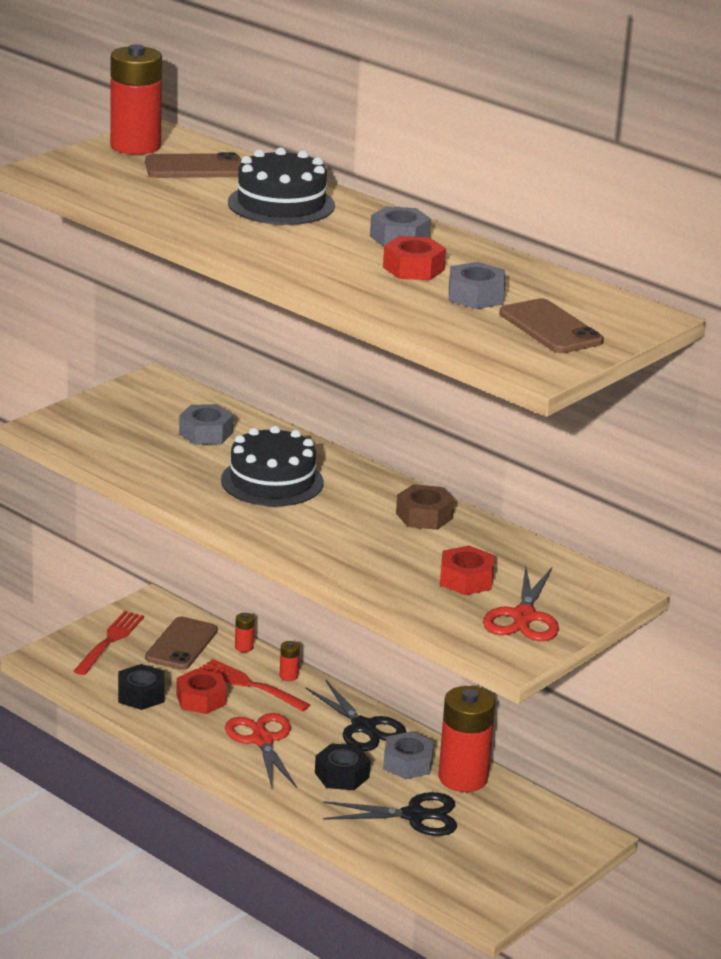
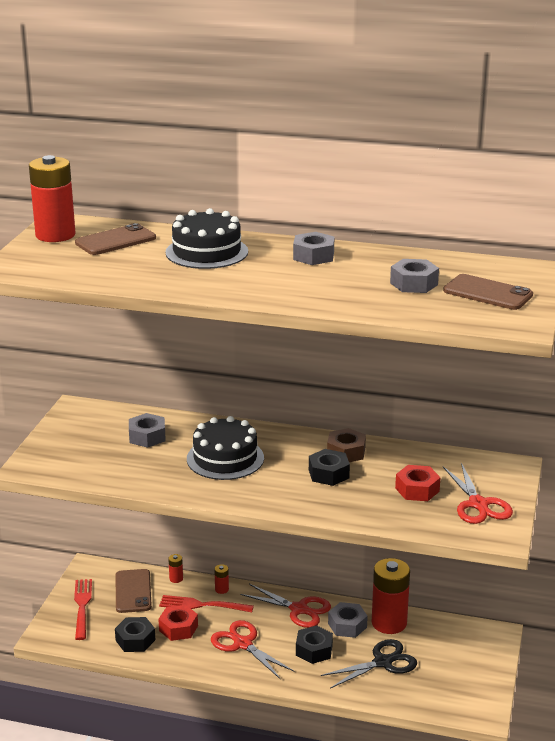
camera: 25 degrees left, 0 degrees up
black scissors [306,680,407,751] -> red scissors [240,584,331,628]
red nut [383,236,446,280] -> none
none -> black nut [309,449,350,486]

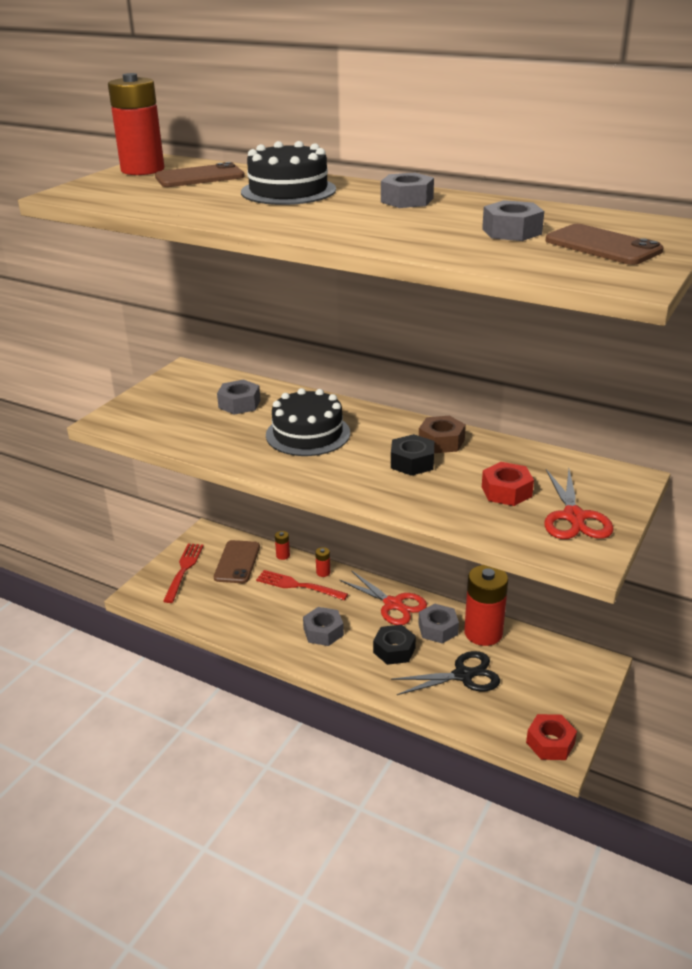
camera: 15 degrees right, 5 degrees up
black nut [115,617,156,652] -> none
red nut [158,605,198,641] -> red nut moved to [526,714,577,760]
red scissors [211,620,294,680] -> grey nut [303,607,344,646]

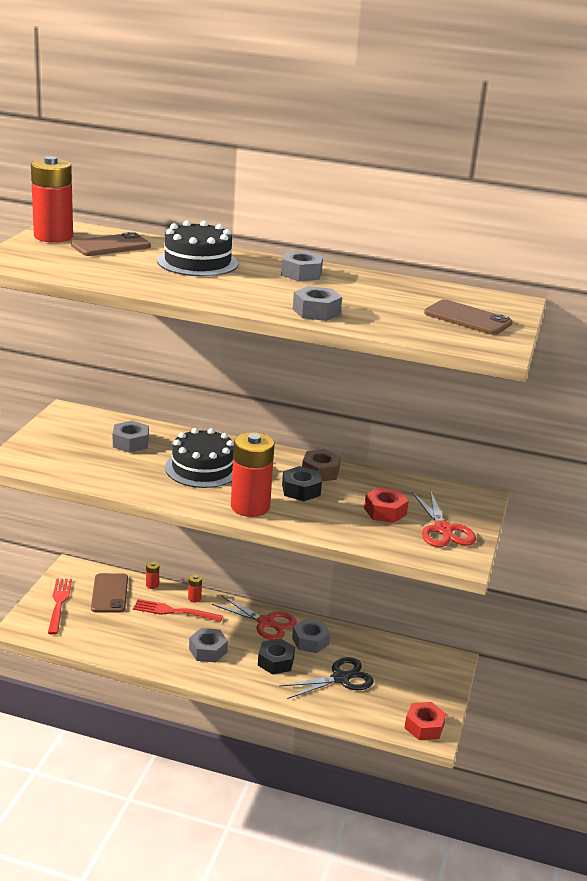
camera: 15 degrees left, 5 degrees down
red battery [464,565,508,646] -> red battery moved to [231,432,275,517]
grey nut [482,200,544,241] -> grey nut moved to [293,286,342,321]

